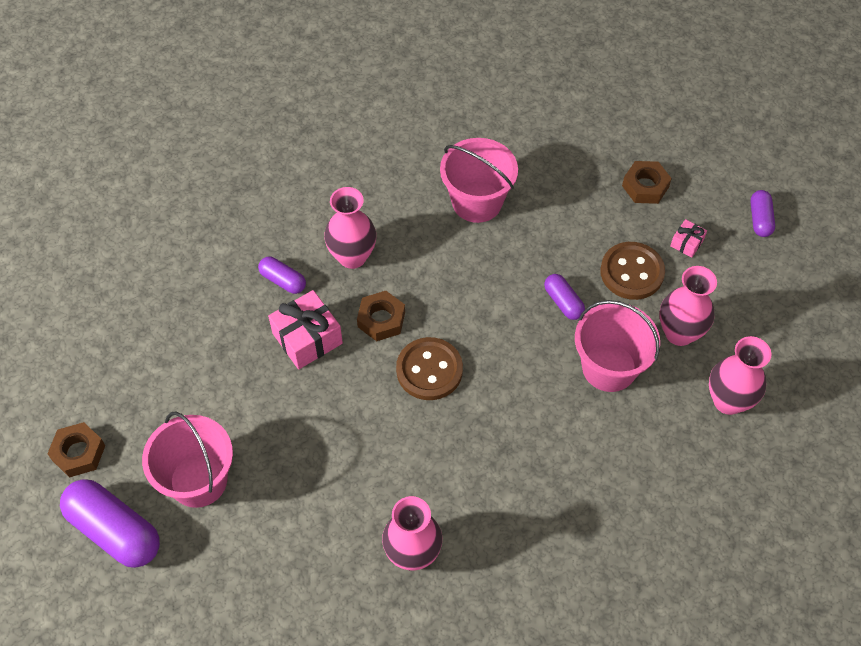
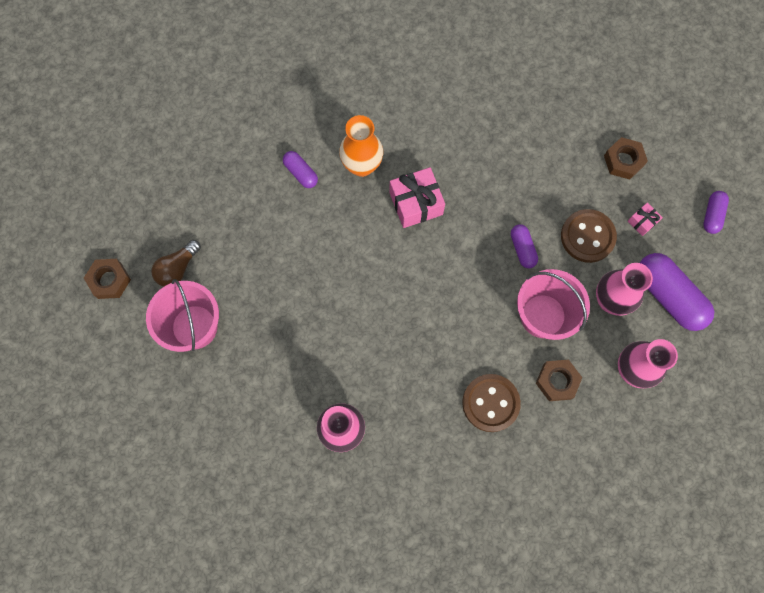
camera: 15 degrees right, 15 degrees up
purple capsule [60,479,160,568] -> purple capsule moved to [640,253,714,331]
pink gift [268,290,343,369] -> pink gift moved to [389,167,445,228]
pink vase [324,187,376,269] -> orange vase [339,115,383,177]
brown nut [357,291,405,341] -> brown nut moved to [536,360,582,401]
brown button [396,337,463,400] -> brown button moved to [462,374,521,432]
pink bucket [440,138,518,223] -> none
none -> brown light bulb [151,240,201,287]

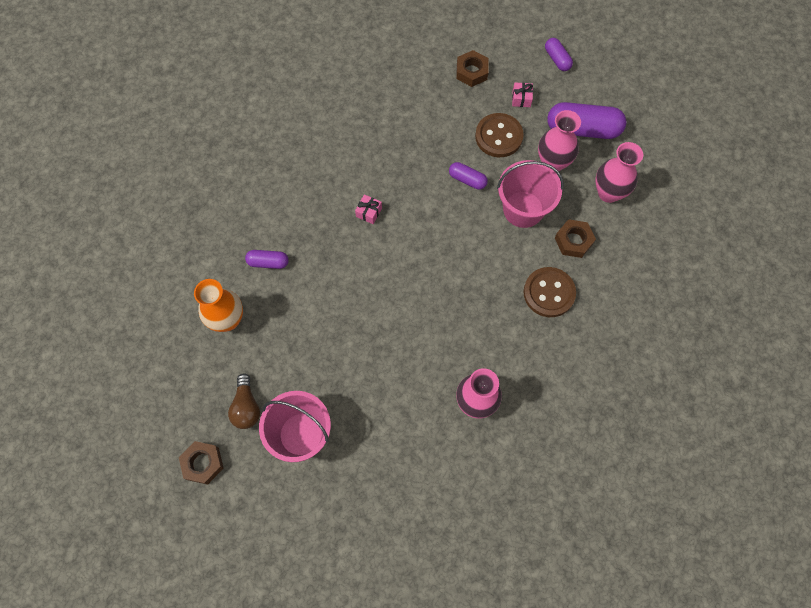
camera: 45 degrees left, 5 degrees down
orange vase [339,115,383,177] -> orange vase moved to [194,279,243,332]
pink gift [389,167,445,228] -> pink gift [355,194,382,224], size x0.51

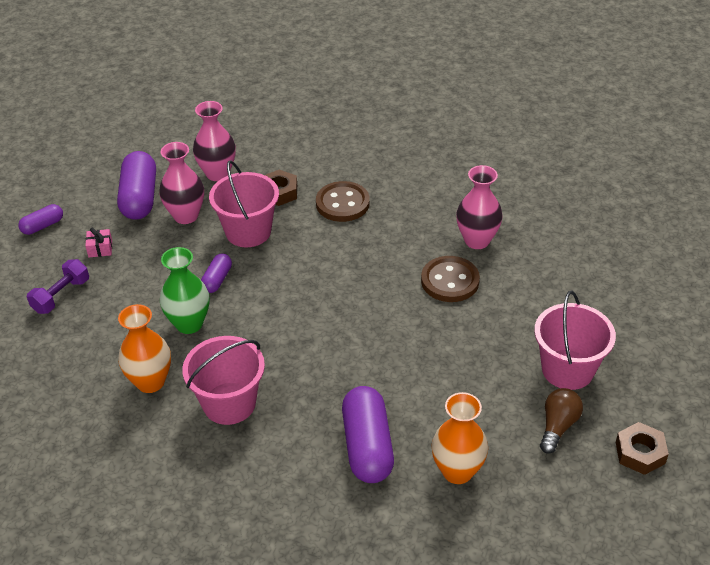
camera: 100 degrees left, 25 degrees down
brown light bulb [228,373,260,429] -> brown light bulb turned 45 degrees counterclockwise [540,388,583,454]
purple capsule [245,250,289,269] -> purple capsule [342,386,394,483], size x1.91
pink gift [355,194,382,224] -> none
brown nut [456,50,488,87] -> purple dumbbell [27,259,89,314]
brown button [475,113,524,157] -> brown button moved to [421,256,480,302]
none -> orange vase [118,304,171,393]
none -> green vase [160,247,209,334]
none -> pink bucket [182,336,265,425]

